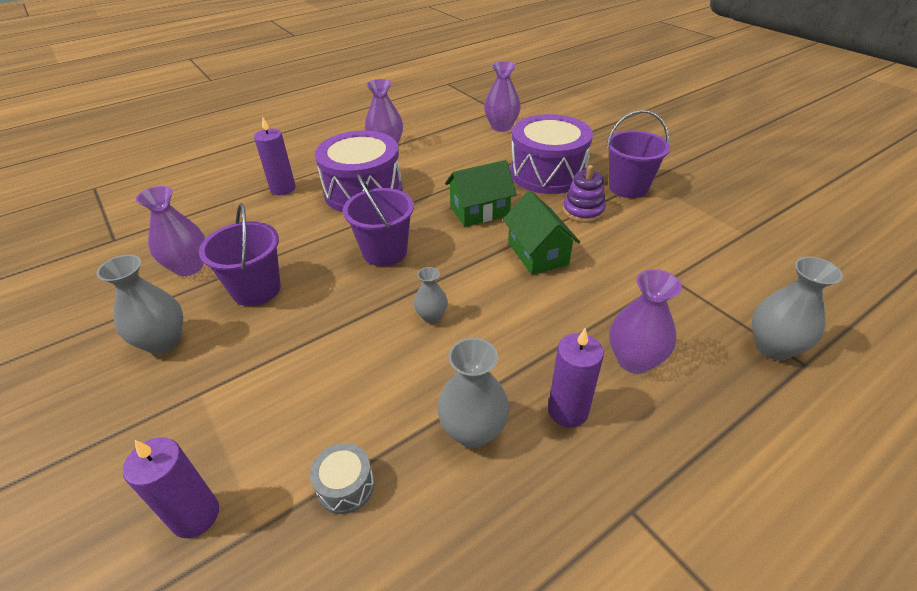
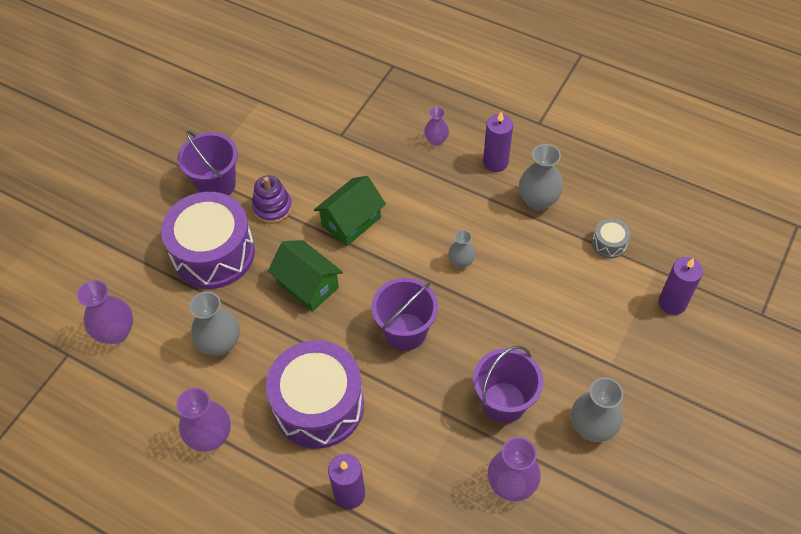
camera: 115 degrees left, 15 degrees up
purple vase [609,269,682,374] -> purple vase [424,107,449,146], size x0.60
grey vase [752,257,843,360] -> grey vase moved to [189,291,240,356]

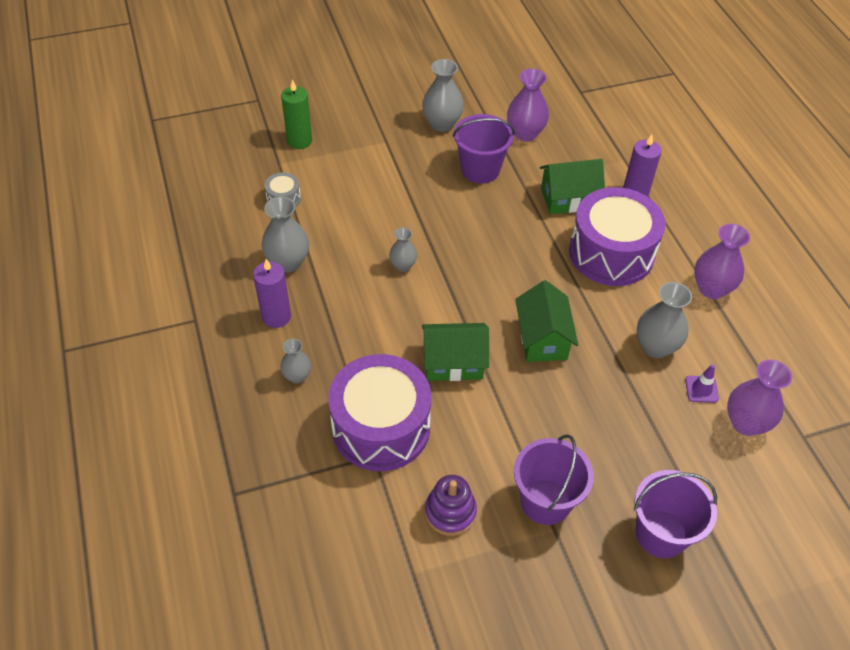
camera: 140 degrees left, 5 degrees down
purple drum [161,192,255,289] -> purple drum moved to [328,354,431,471]
purple stacking toy [252,175,292,224] -> purple stacking toy moved to [425,475,477,536]
purple bucket [372,278,438,351] -> purple bucket moved to [634,470,717,558]
purple vase [424,107,449,146] -> grey vase [280,338,311,383]
purple candle [659,257,703,315] -> green candle [281,79,312,149]
none -> green house [540,159,605,214]
none -> purple traffic cone [685,364,719,403]

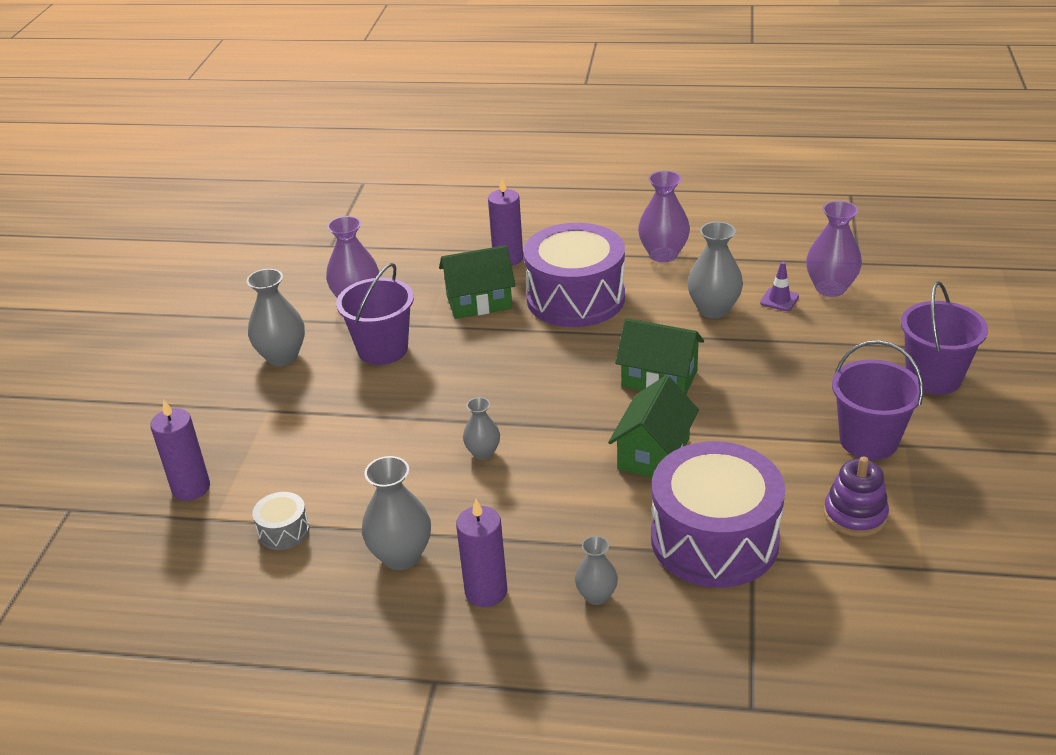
camera: 60 degrees left, 15 degrees down
green candle [281,79,312,149] -> purple candle [150,399,210,501]
green house [540,159,605,214] -> green house turned 60 degrees clockwise [439,245,516,319]

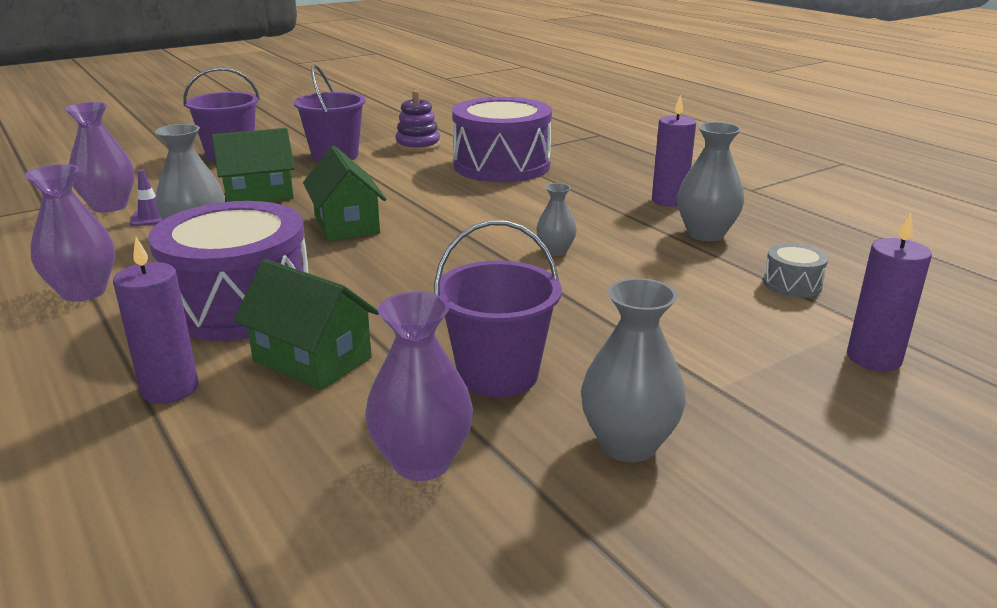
camera: 135 degrees left, 10 degrees down
grey vase [575,536,618,605] -> none
green house [608,375,699,478] -> green house moved to [212,128,295,202]

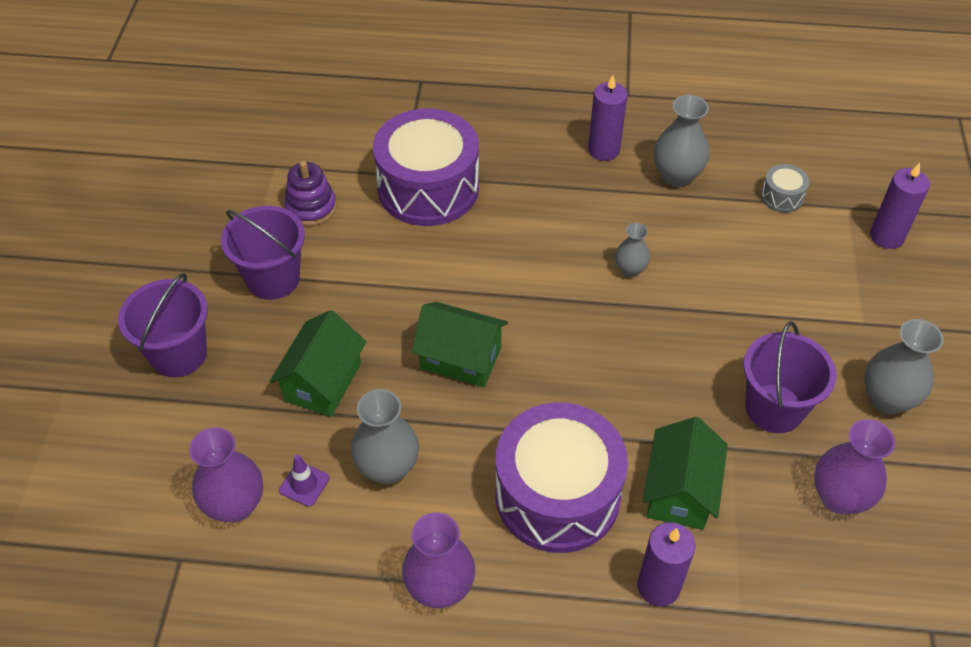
camera: 50 degrees left, 25 degrees up
green house [234,259,379,390] -> green house turned 60 degrees counterclockwise [642,417,728,530]

